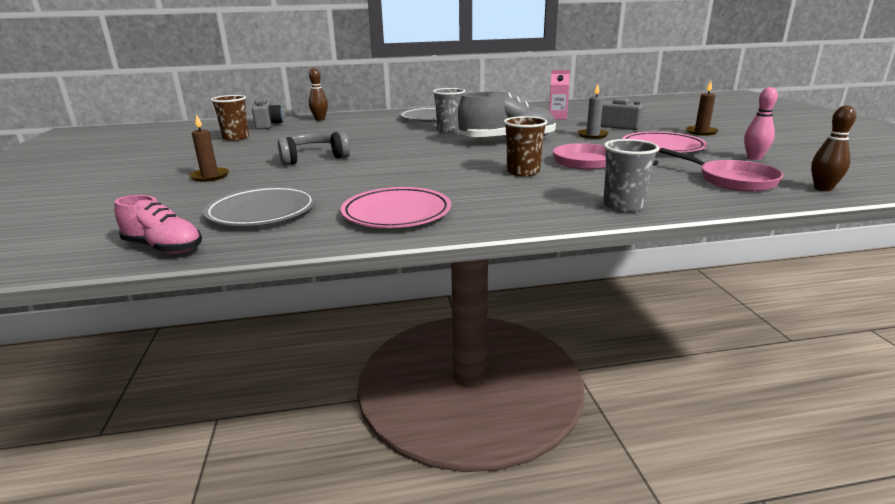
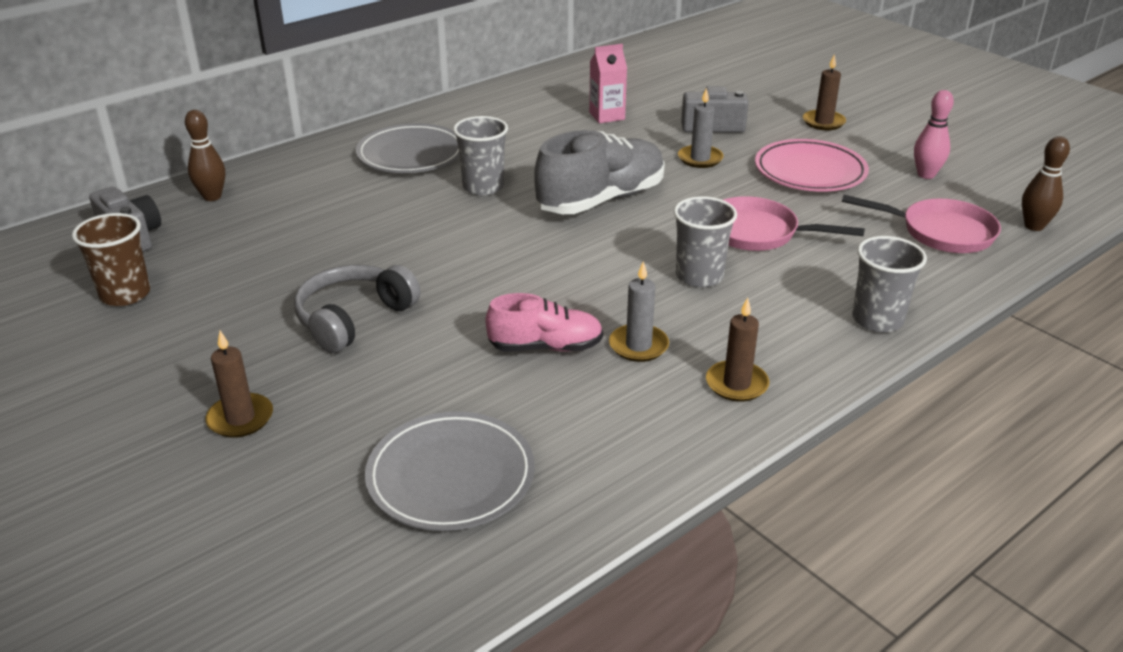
camera: 30 degrees left, 10 degrees up
pink shoe [115,195,202,254] -> pink shoe moved to [486,293,603,352]
pink plate [341,187,451,228] -> none
brown cup [504,116,548,176] -> grey cup [674,196,737,287]
none -> grey candle [609,261,669,362]
none -> brown candle [706,298,769,402]

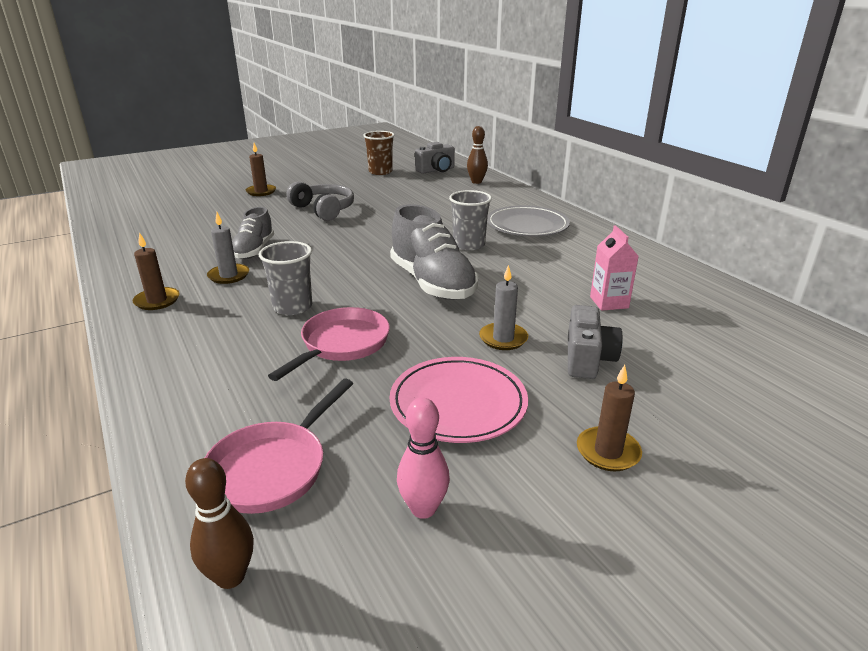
camera: 100 degrees right, 5 degrees down
grey plate [365,412,535,531] -> none
pink shoe [486,293,603,352] -> grey shoe [232,207,274,259]
grey cup [852,236,927,332] -> none

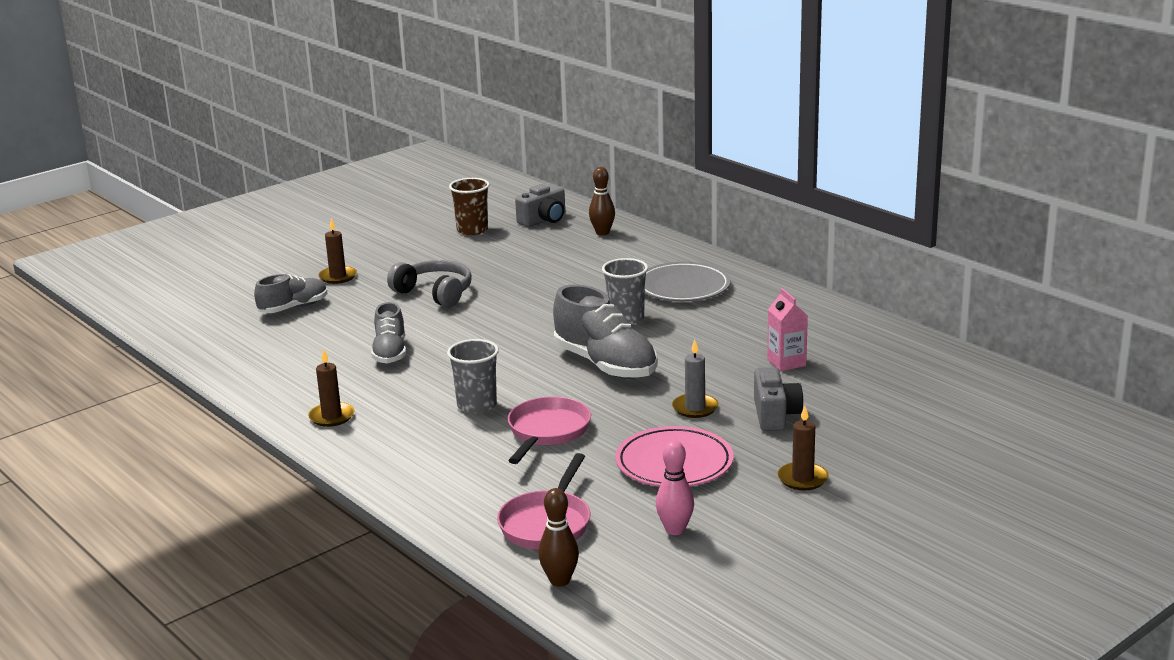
camera: 10 degrees left, 5 degrees down
grey candle [207,212,249,284] -> none
none -> grey shoe [254,274,327,313]

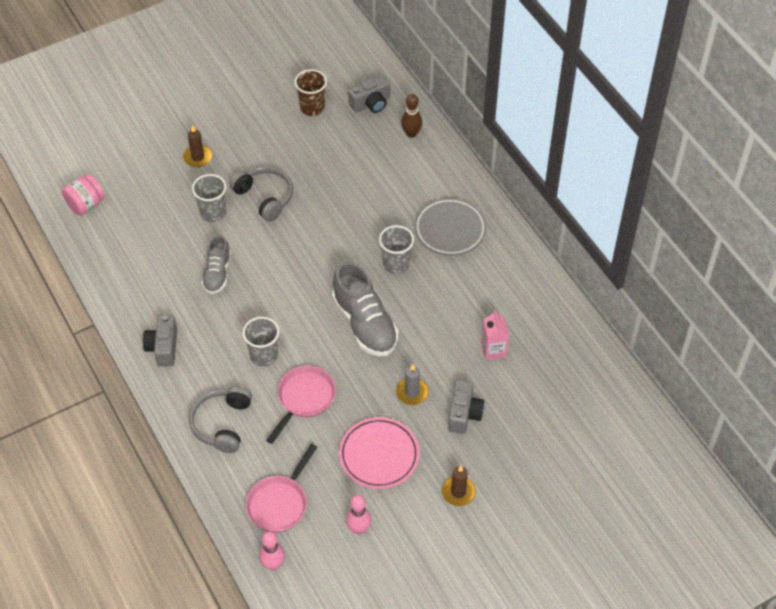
camera: 10 degrees right, 30 degrees up
grey shoe [254,274,327,313] -> none
brown candle [308,349,355,427] -> grey camera [143,315,177,366]
brown bowling pin [538,488,579,587] -> pink bowling pin [259,531,285,571]
none -> pink jar [62,174,105,216]
none -> grey headphones [189,386,252,453]
none -> grey cup [192,174,226,222]

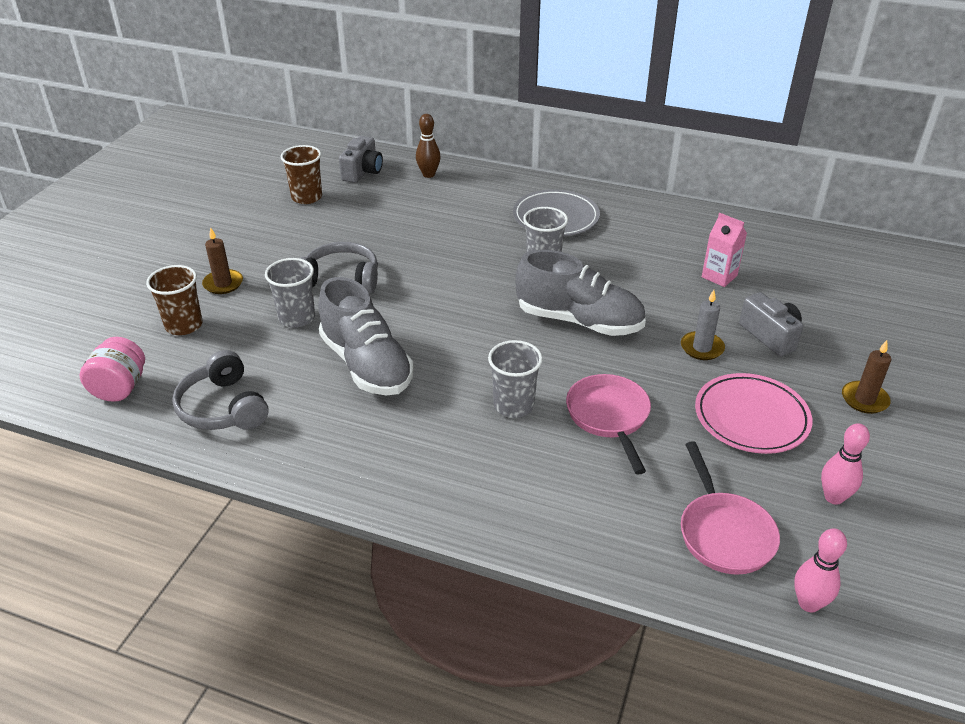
camera: 40 degrees left, 15 degrees down
grey camera [143,315,177,366] -> none
grey headphones [189,386,252,453] -> grey headphones moved to [172,350,269,430]
grey shoe [201,235,231,294] -> grey shoe [318,277,414,395], size x1.65
none -> brown cup [146,265,203,335]

